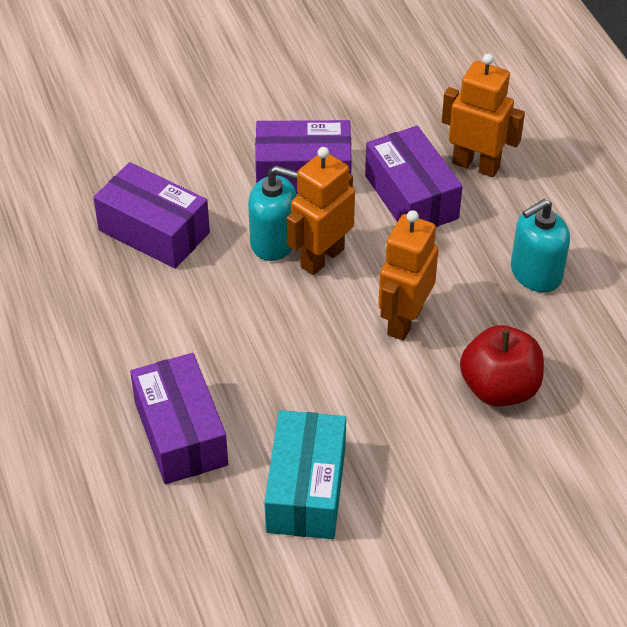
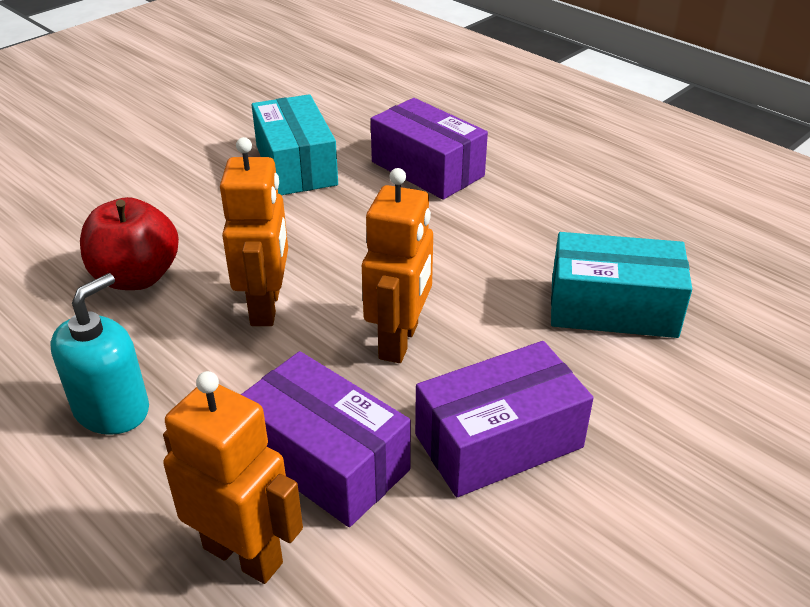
camera: 155 degrees right, 10 degrees down
purple box [93,162,210,269] -> turquoise box [551,232,692,338]
turquoise soap dispenser [248,166,297,261] -> none
orange robot [442,53,525,177] -> orange robot turned 150 degrees counterclockwise [163,371,303,584]

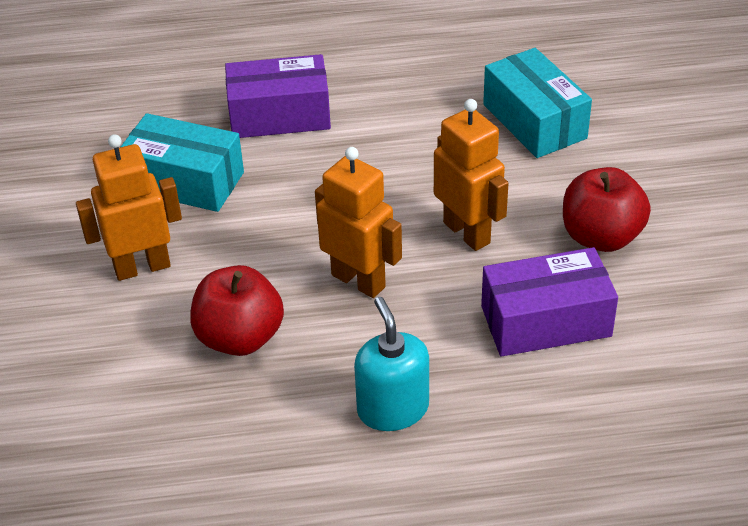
camera: 50 degrees left, 5 degrees up
orange robot [163,371,303,584] -> orange robot moved to [76,134,182,281]
purple box [415,341,593,497] -> red apple [563,167,651,252]
turquoise box [551,232,692,338] -> turquoise box turned 75 degrees counterclockwise [483,48,592,158]

